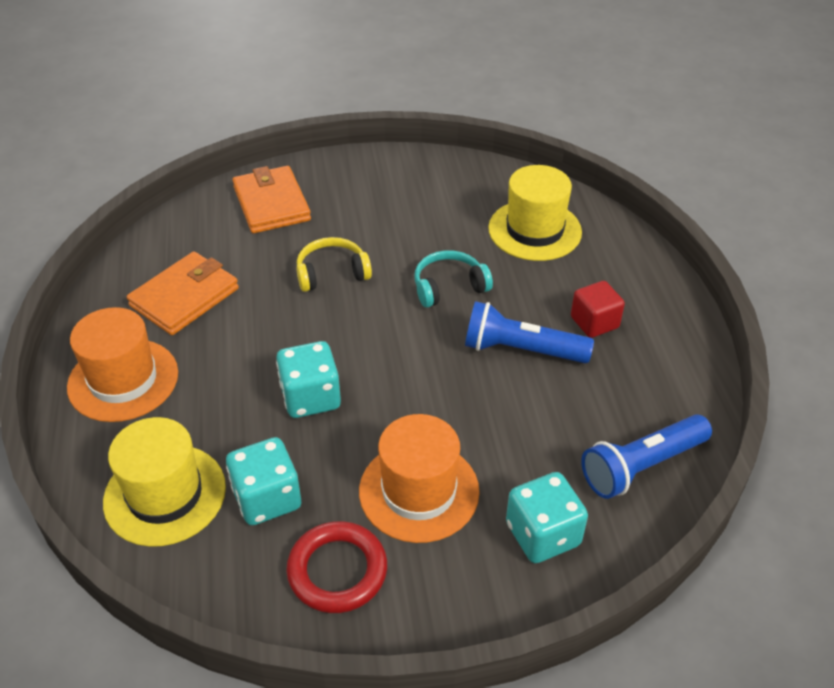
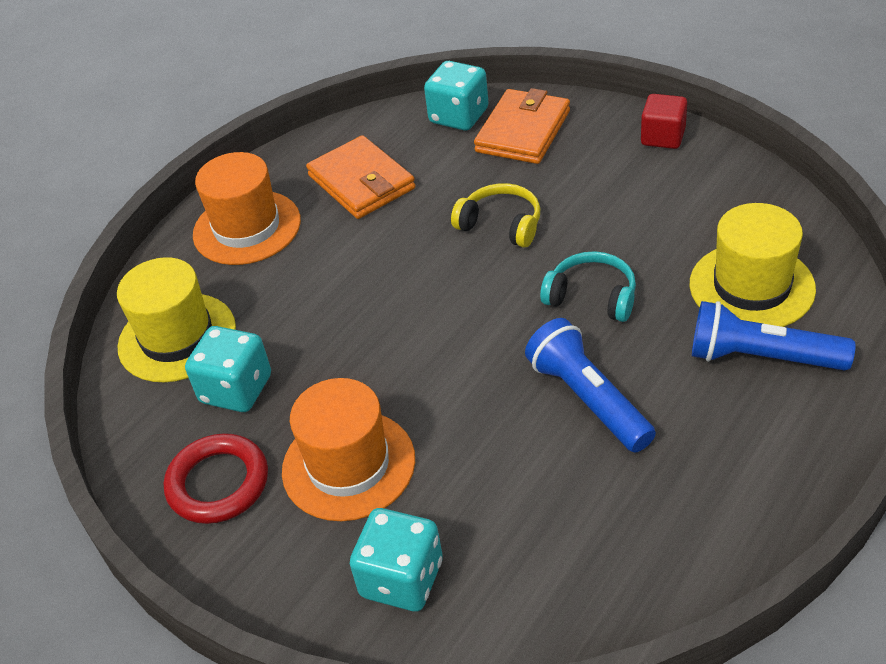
camera: 50 degrees right, 0 degrees up
orange wallet [127,251,239,335] -> orange wallet turned 60 degrees clockwise [306,135,415,219]
turquoise dice [276,341,341,418] -> turquoise dice moved to [424,61,489,131]
red cube [571,281,625,338] -> red cube moved to [641,94,687,149]
blue flashlight [581,414,712,499] -> blue flashlight moved to [692,301,855,371]

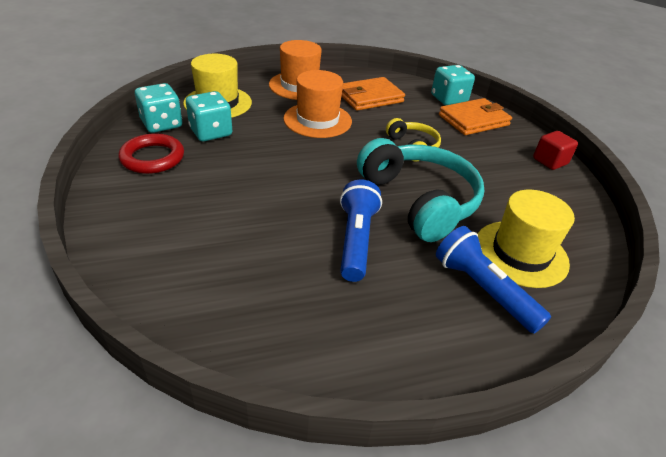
camera: 30 degrees right, 5 degrees down
orange hat [282,378,415,521] -> orange hat moved to [283,70,352,138]
orange wallet [306,135,415,219] -> orange wallet turned 60 degrees clockwise [341,77,405,111]
turquoise dice [350,508,443,611] -> turquoise dice moved to [135,83,182,133]
turquoise headphones [540,251,636,322] -> turquoise headphones [357,138,484,242], size x1.93

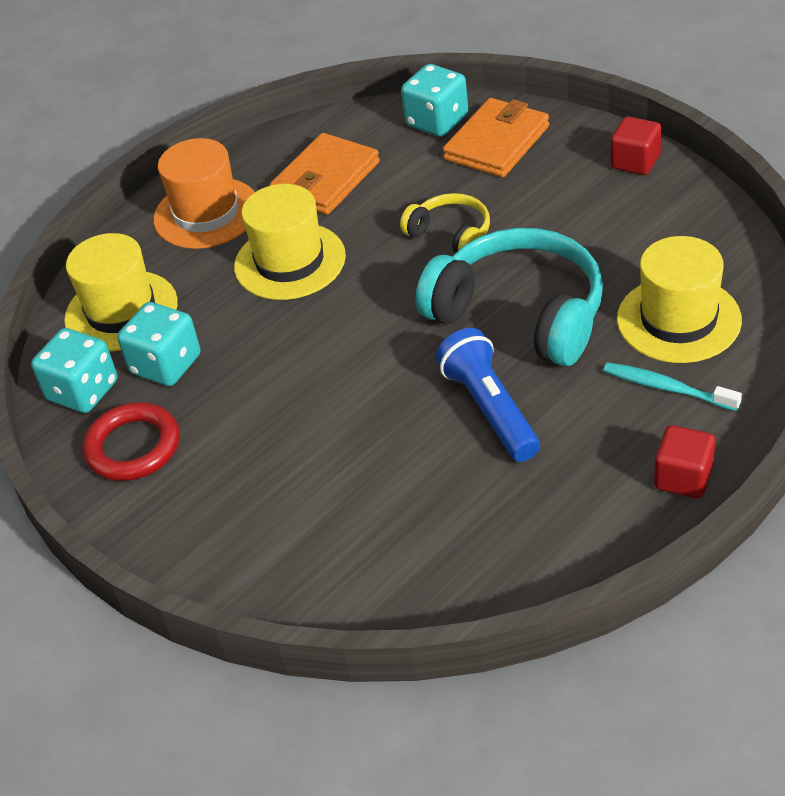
camera: 20 degrees left, 5 degrees up
orange hat [283,70,352,138] -> yellow hat [234,184,346,300]
blue flashlight [436,226,551,333] -> turquoise toothbrush [603,362,742,411]
none -> red cube [654,425,716,498]

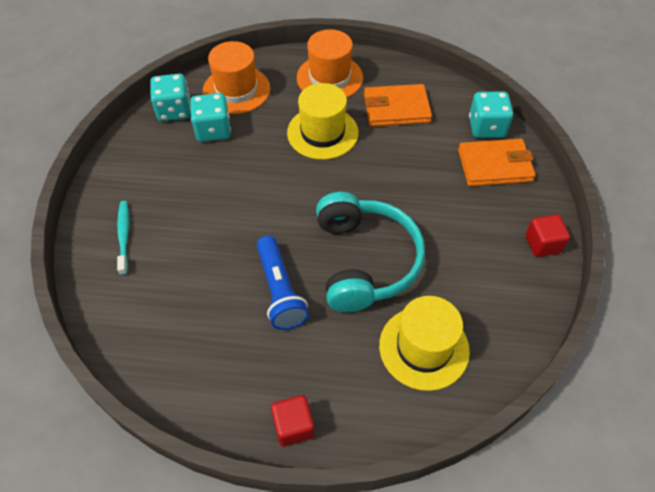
camera: 45 degrees right, 10 degrees up
yellow hat [64,233,178,352] -> orange hat [202,41,270,114]
red ring [82,402,179,481] -> none
yellow headphones [400,193,490,253] -> none
blue flashlight [436,328,540,462] -> blue flashlight turned 135 degrees clockwise [257,236,309,330]
turquoise toothbrush [603,362,742,411] -> turquoise toothbrush moved to [117,201,129,275]

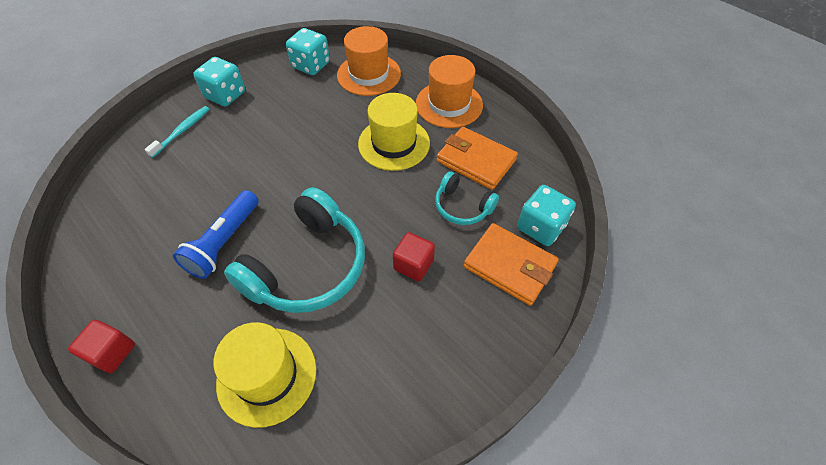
camera: 40 degrees right, 0 degrees up
turquoise dice [190,93,231,142] -> turquoise dice moved to [193,57,245,107]
red cube [525,214,570,257] -> red cube moved to [393,232,435,281]
none -> turquoise headphones [435,171,499,225]

